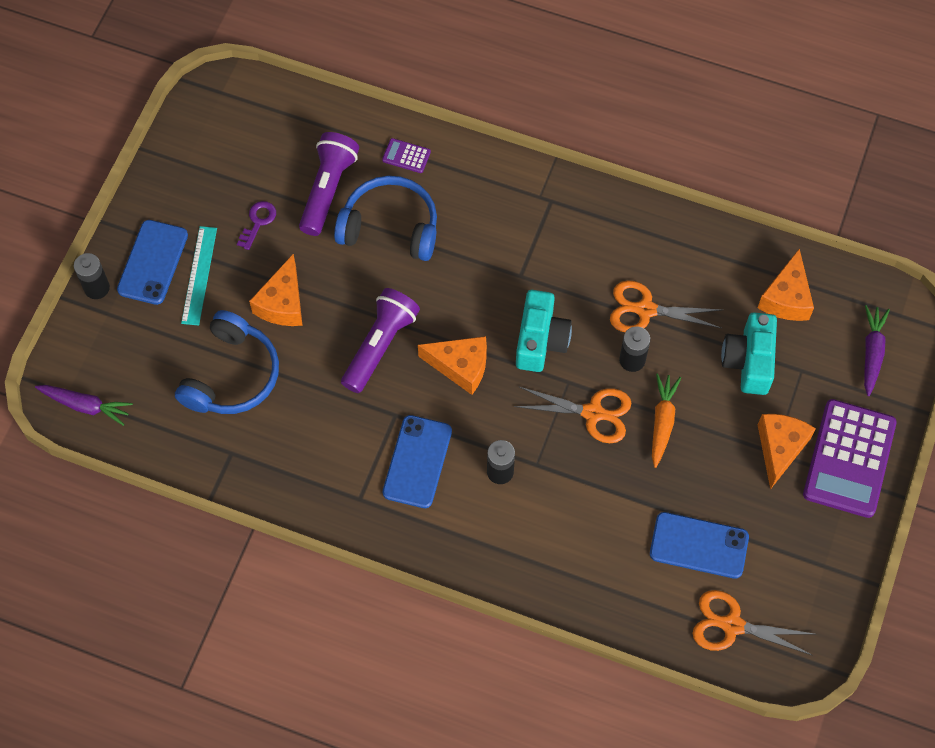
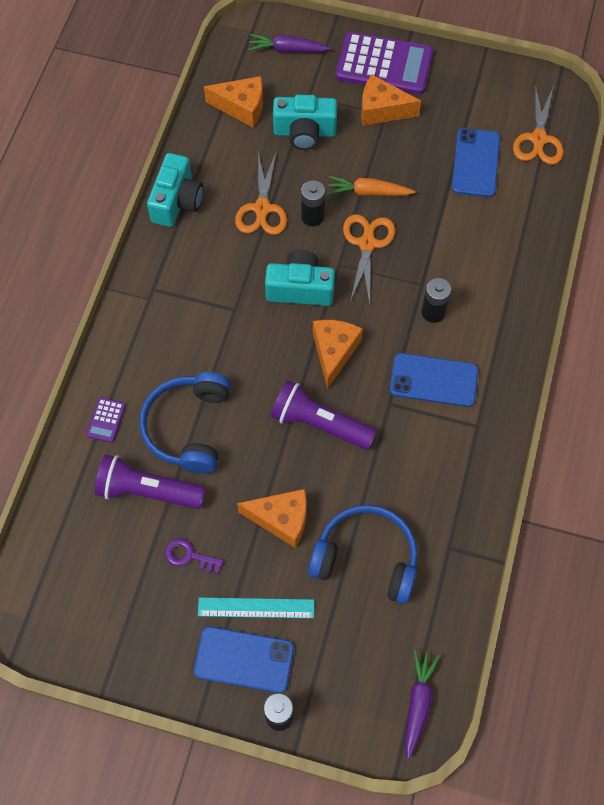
camera: 95 degrees left, 0 degrees up
none -> turquoise camera [147,153,203,227]

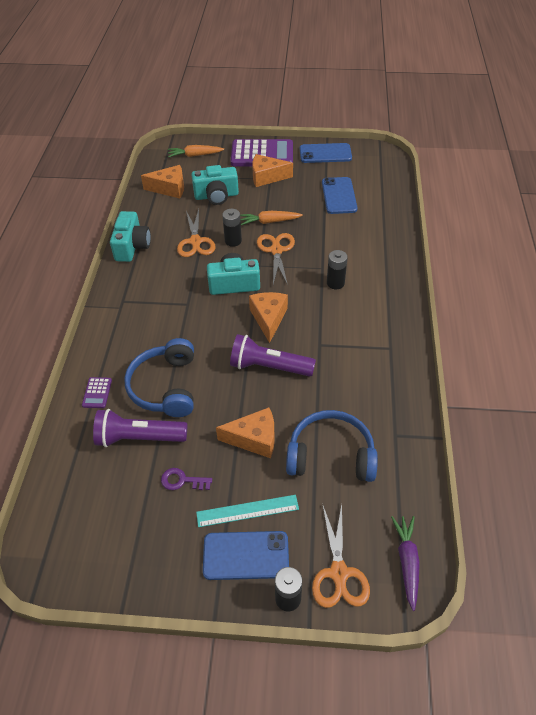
camera: 10 degrees left, 15 degrees down
purple carrot [248,34,331,52] -> orange carrot [168,145,224,158]
blue phone [390,353,478,407] -> blue phone moved to [300,143,352,163]
orange scissors [513,85,564,165] -> orange scissors moved to [312,503,370,608]

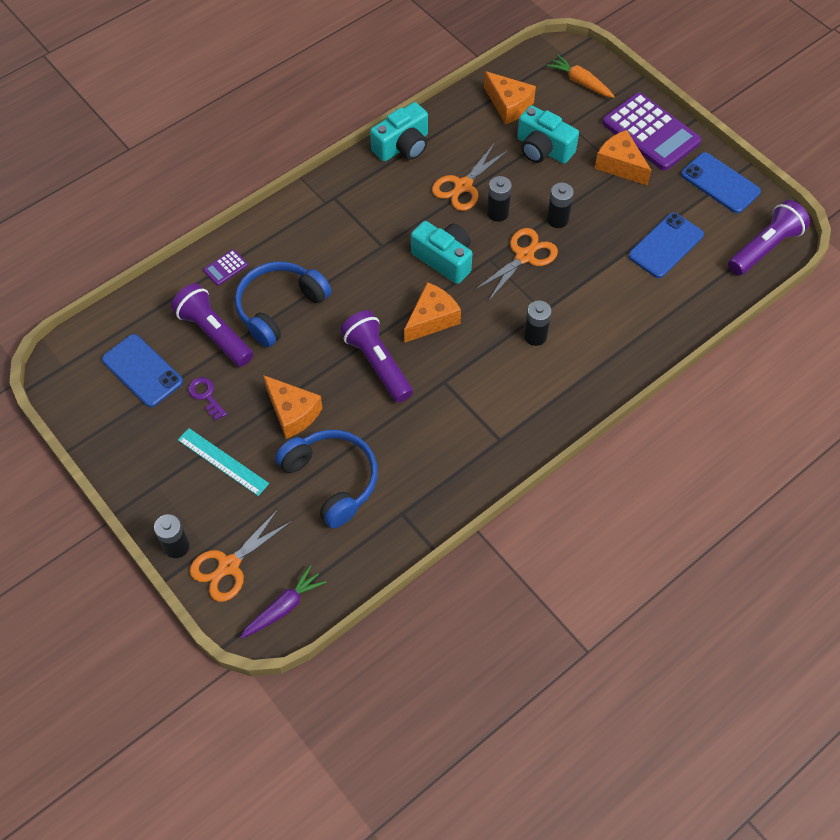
camera: 45 degrees right, 10 degrees up
blue phone [203,531,289,580] -> blue phone moved to [102,334,183,407]
orange carrot [240,211,303,225] -> black battery [547,183,574,228]
none -> purple flashlight [728,200,810,276]

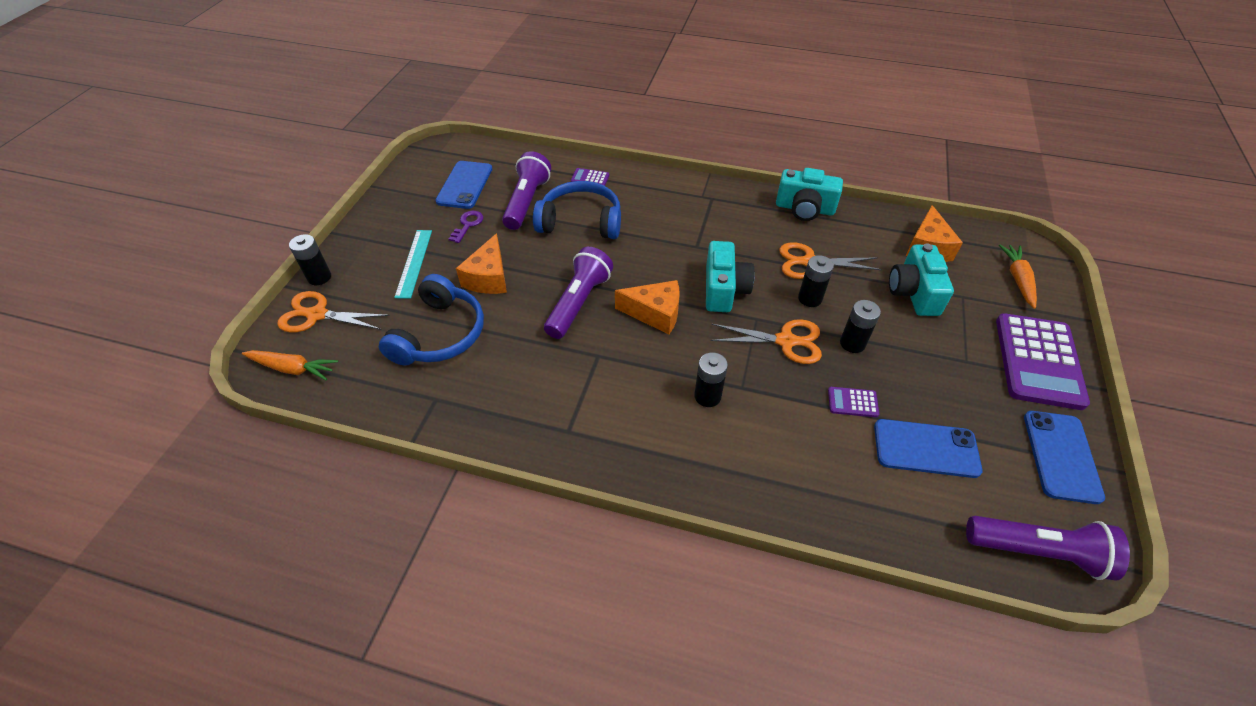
camera: 55 degrees right, 10 degrees down
purple carrot [240,565,326,639] -> orange carrot [242,350,338,380]
orange cheese [594,130,651,186] -> none
none -> purple calculator [828,387,879,417]

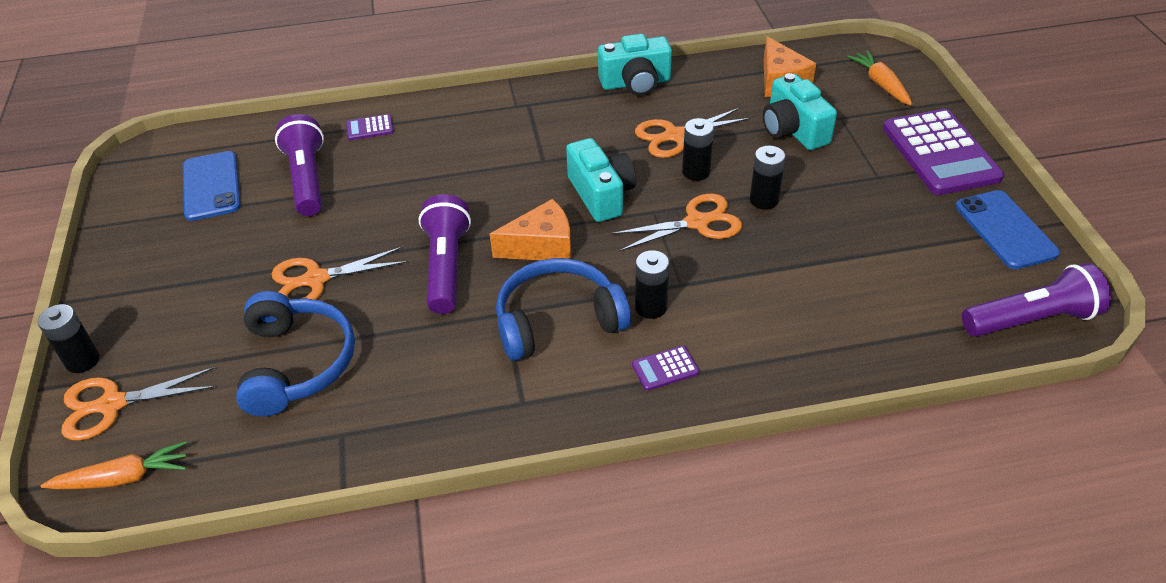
camera: 25 degrees left, 5 degrees down
turquoise ruler [394,230,432,299] -> none
purple key [449,211,483,243] -> none
orange cheese [456,233,507,294] -> orange scissors [272,246,408,300]
blue headphones [533,181,621,239] -> blue headphones moved to [496,258,631,361]
purple calculator [828,387,879,417] -> purple calculator moved to [632,346,699,391]
blue phone [874,419,982,478] -> none

